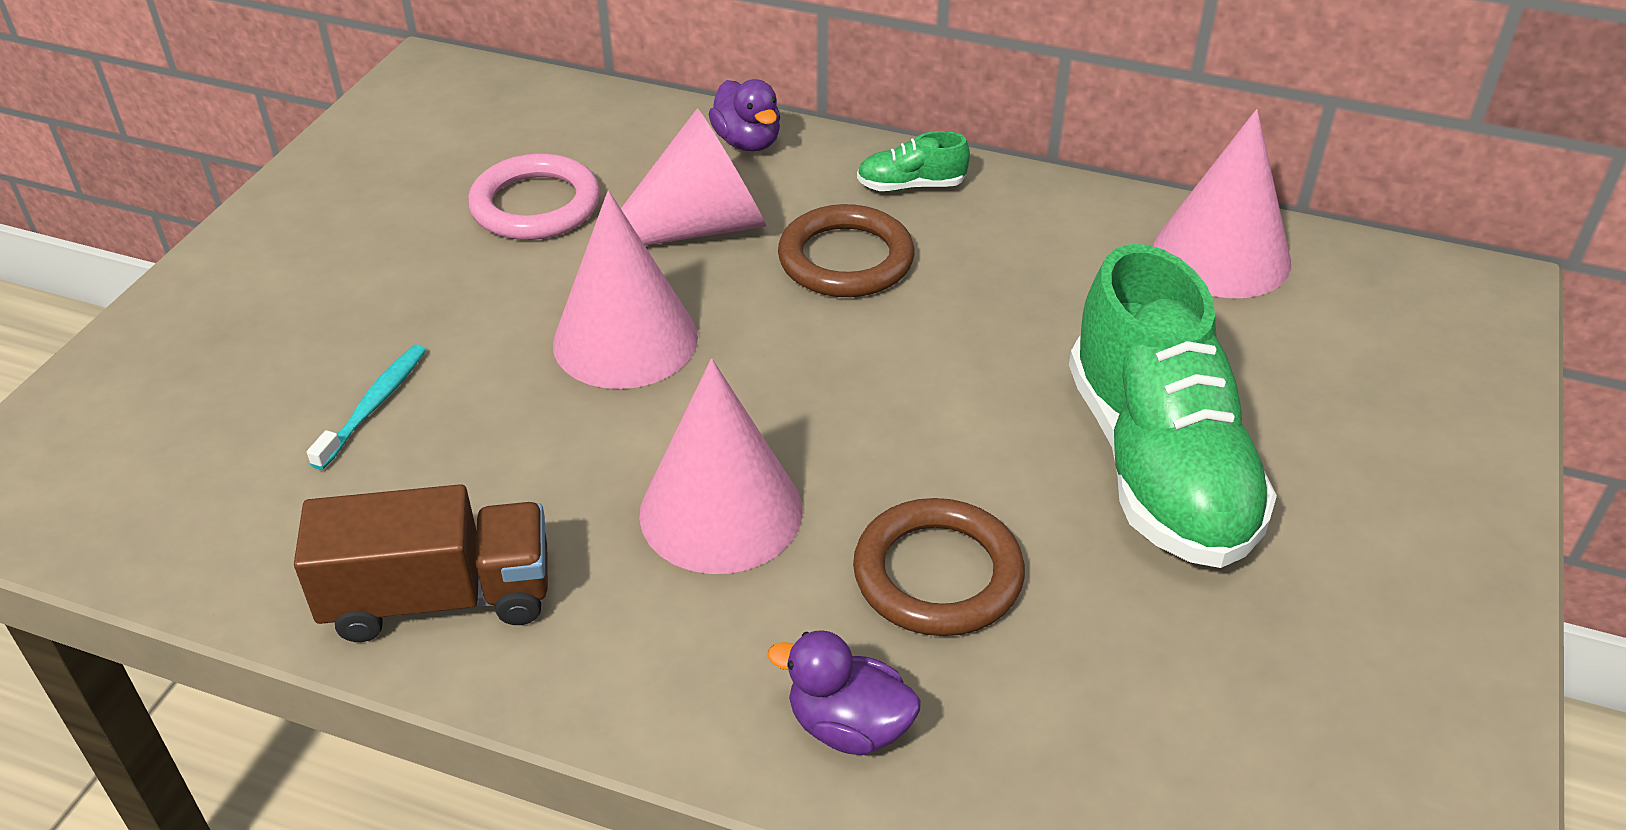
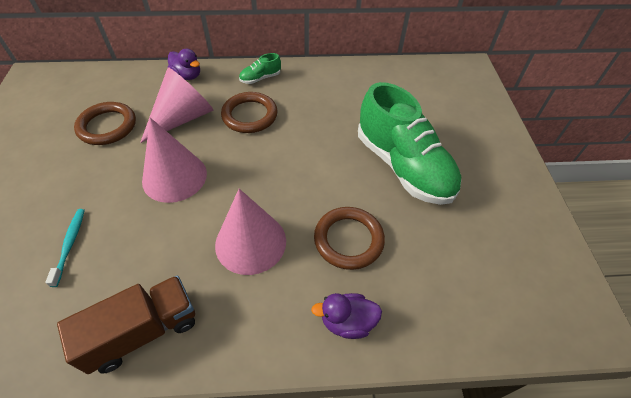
camera: 25 degrees left, 10 degrees up
pink ring [468,154,600,240] -> brown ring [74,102,136,145]
pink cone [1154,109,1291,298] -> none

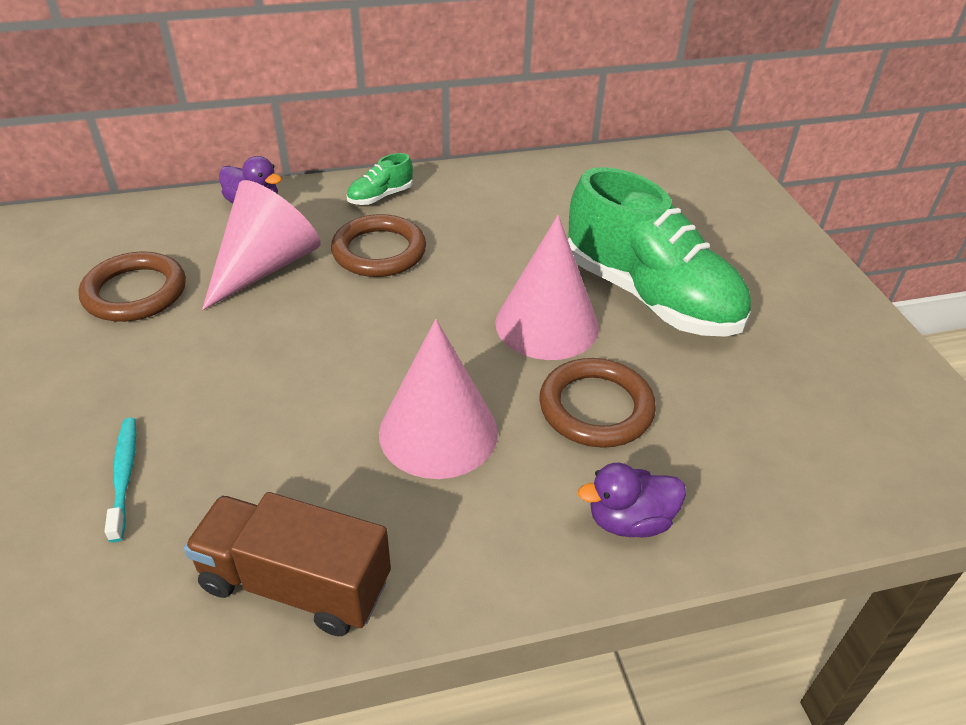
camera: 10 degrees left, 10 degrees down
brown truck [57,276,195,374] -> brown truck turned 120 degrees counterclockwise [184,492,391,636]
pink cone [142,118,207,203] -> pink cone moved to [495,215,599,360]

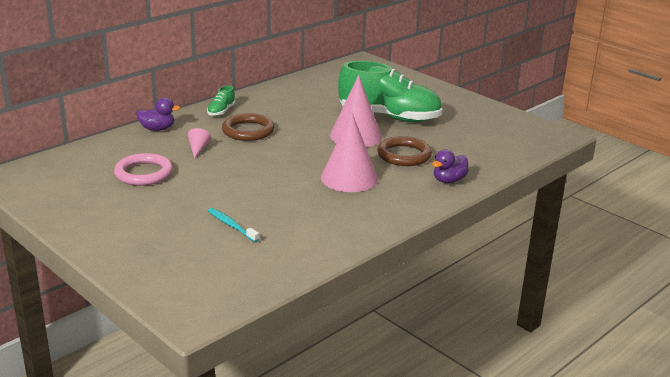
camera: 30 degrees left, 15 degrees down
brown ring [79,251,186,322] -> pink ring [114,153,173,186]
brown truck [184,492,391,636] -> none
pink cone [202,180,320,310] -> pink cone [188,128,211,158], size x0.43

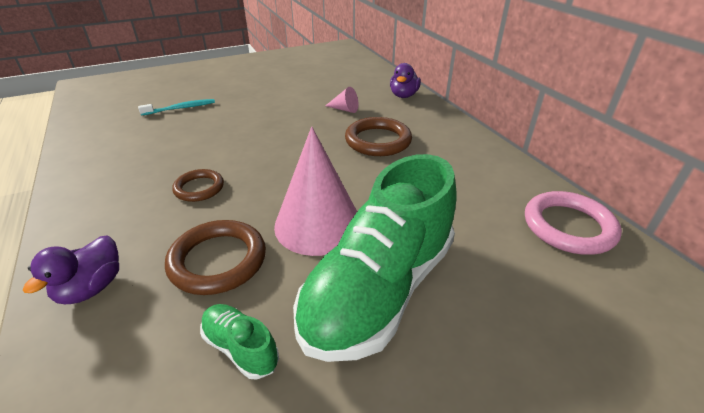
camera: 110 degrees right, 10 degrees up
pink ring [114,153,173,186] -> pink ring moved to [525,191,622,255]
green shoe [207,86,236,116] -> green shoe moved to [200,304,279,380]
pink cone [321,113,378,192] -> brown ring [172,169,224,202]
purple duck [432,149,469,183] -> purple duck turned 135 degrees counterclockwise [23,235,119,304]

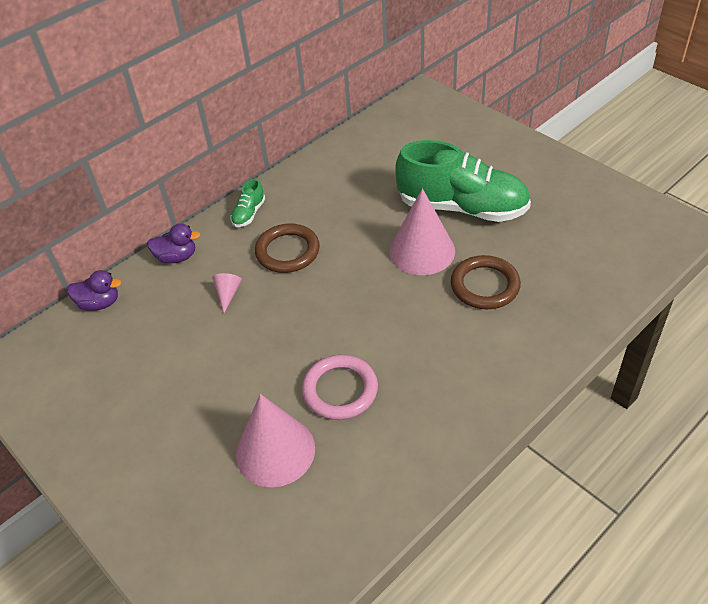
camera: 105 degrees left, 10 degrees up
purple duck [23,235,119,304] -> purple duck moved to [67,270,121,311]
turquoise toothbrush [138,99,215,116] -> pink cone [236,394,315,487]
brown ring [172,169,224,202] -> none
green shoe [200,304,279,380] -> green shoe moved to [231,179,265,227]
pink ring [525,191,622,255] -> pink ring moved to [302,355,378,420]

